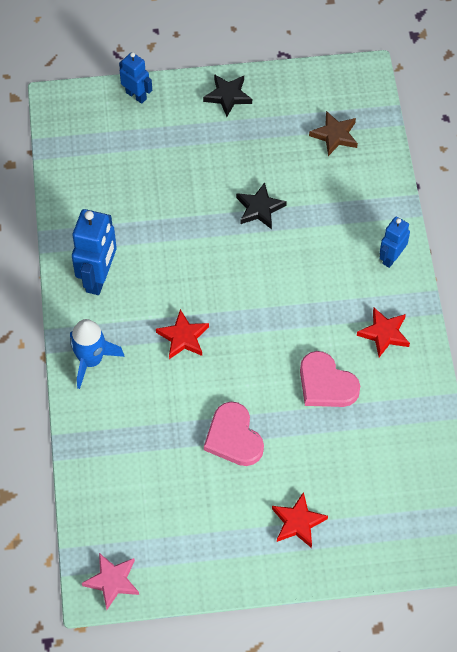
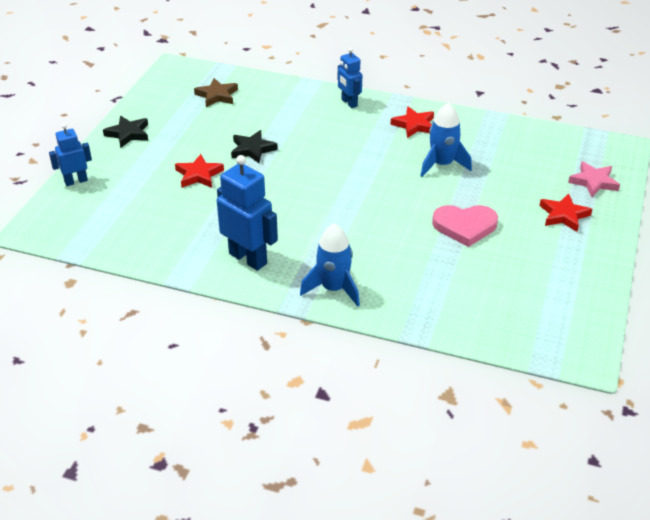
camera: 65 degrees left, 20 degrees down
pink star [82,553,139,610] -> pink star moved to [568,161,620,197]
red star [156,309,209,359] -> red star moved to [175,154,224,188]
pink heart [300,351,360,407] -> blue rocket [420,103,472,177]

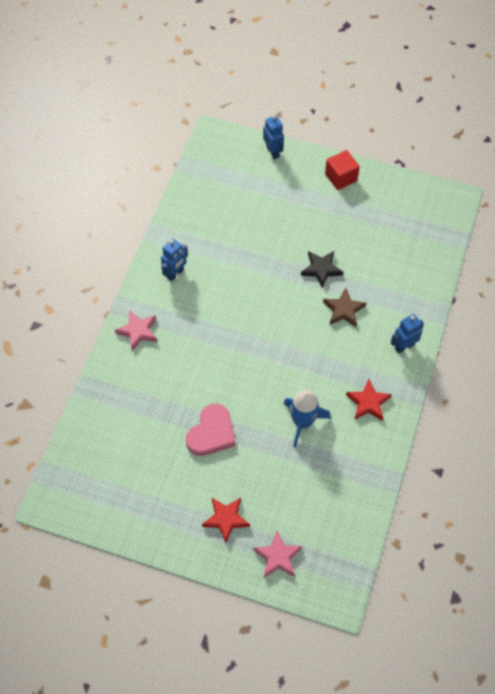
camera: 90 degrees right, 20 degrees up
black star [103,116,148,148] -> red cube [325,150,360,190]
red star [175,154,224,188] -> none
brown star [194,78,238,107] -> brown star moved to [323,288,366,327]
blue robot [217,155,278,271] -> blue robot [161,239,188,281], size x0.60
blue rocket [300,224,360,306] -> pink star [115,311,157,351]
pink heart [432,205,498,247] -> pink heart turned 150 degrees counterclockwise [186,404,235,456]

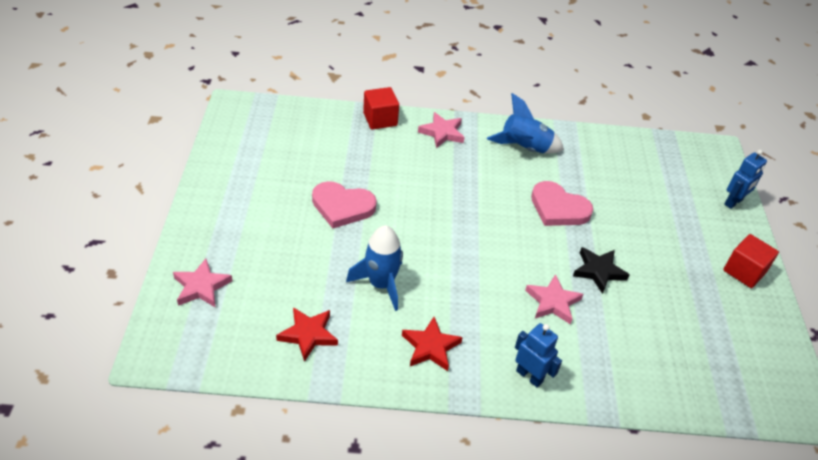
camera: 70 degrees right, 15 degrees down
blue robot [161,239,188,281] -> blue rocket [487,93,564,153]
red star [202,498,250,543] -> red star moved to [276,307,338,362]
brown star [323,288,366,327] -> pink star [525,274,583,324]
none -> red cube [363,87,399,130]
none -> pink heart [531,181,593,226]

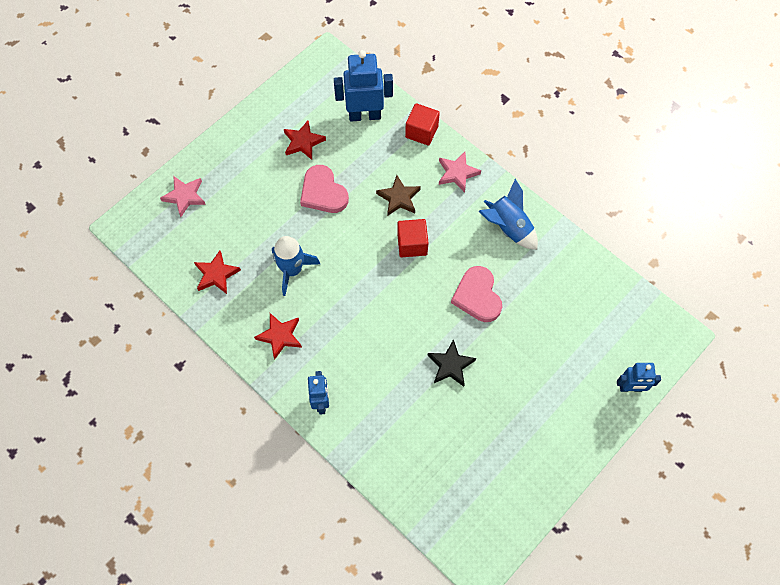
camera: 45 degrees right, 20 degrees up
pink star [525,274,583,324] -> none
red cube [723,234,779,288] -> red cube moved to [397,219,428,257]
none -> red star [284,121,326,160]
none -> blue robot [334,50,393,121]
none -> brown star [376,175,421,216]

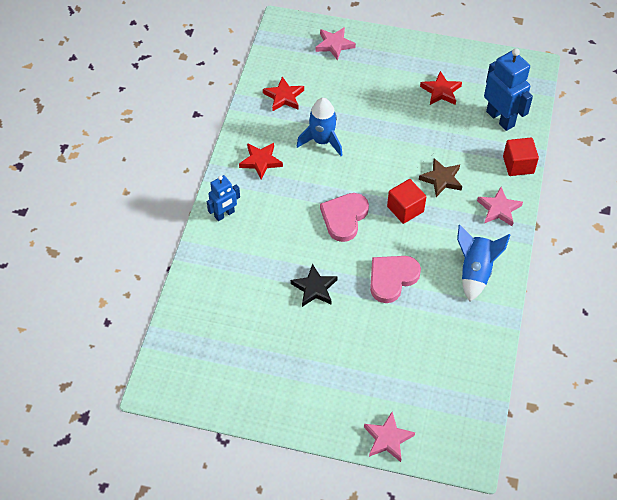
camera: 60 degrees right, 10 degrees down
pink heart [300,165,349,213] -> pink heart moved to [320,193,369,242]
blue robot [617,363,661,392] -> pink star [364,412,415,462]

